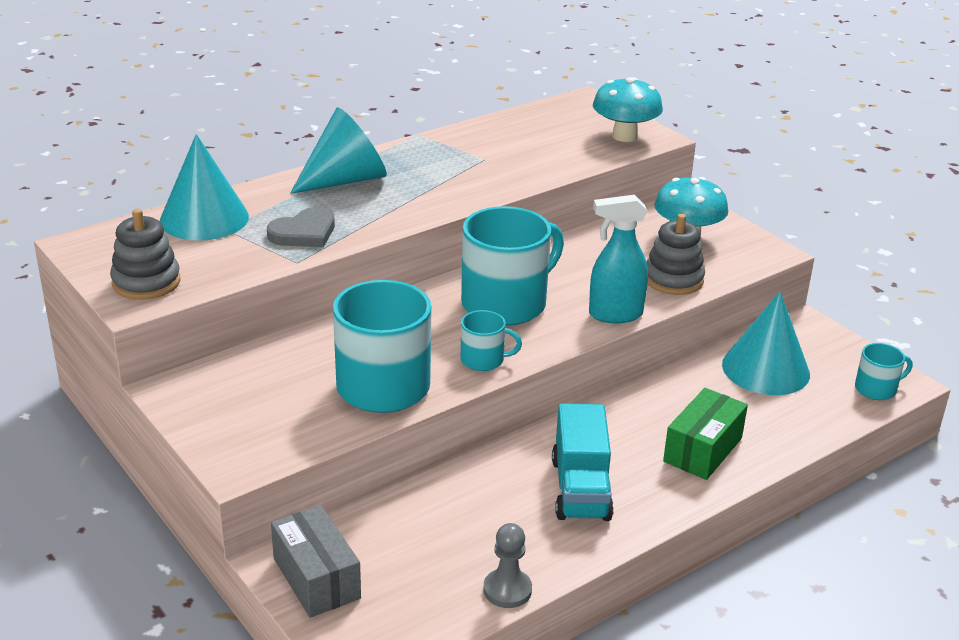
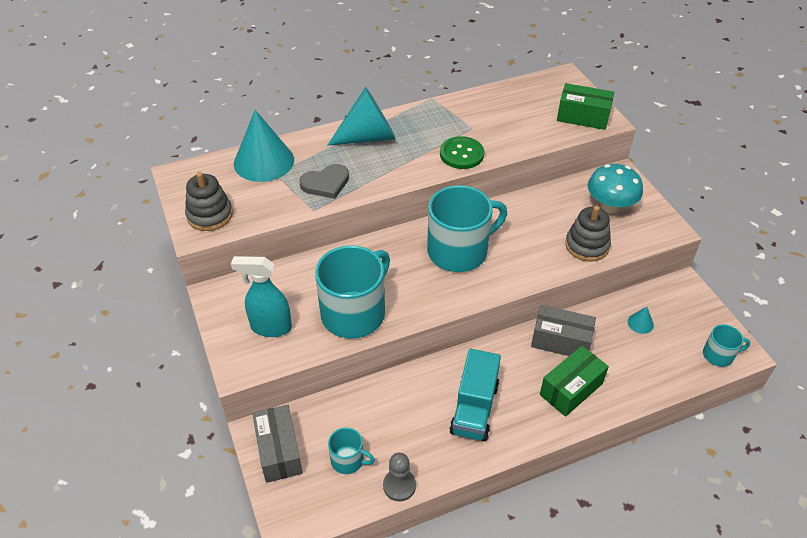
camera: 15 degrees right, 15 degrees up
turquoise mug [460,310,522,371] -> turquoise mug moved to [328,427,375,474]
turquoise spray bottle [589,195,648,323] -> turquoise spray bottle moved to [231,256,292,337]
turquoise mushroom [593,77,663,142] -> green box [557,83,614,130]
turquoise cone [722,292,810,395] -> turquoise cone [628,307,654,334], size x0.41
none -> green button [440,136,484,169]
none -> grey box [531,305,596,356]

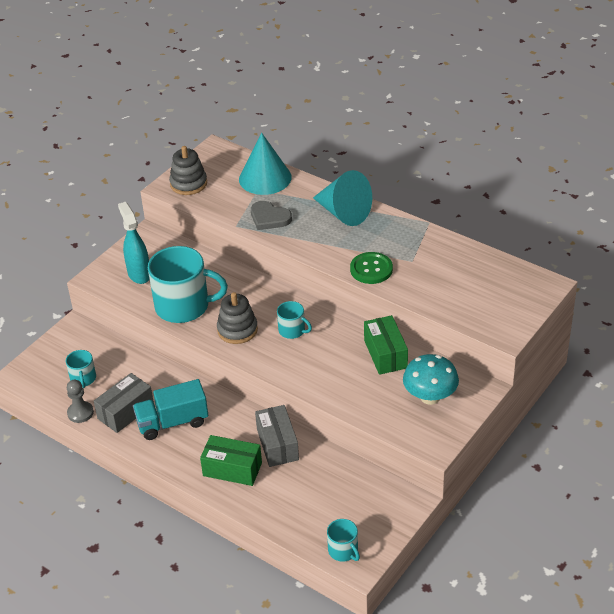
camera: 60 degrees right, 5 degrees down
grey box [252,405,303,483] -> grey box moved to [94,373,154,433]
turquoise mug [427,185,507,272] -> turquoise mug [277,301,312,339], size x0.48
green box [557,83,614,130] -> green box moved to [364,315,408,375]
grey stacking toy [565,206,611,262] -> grey stacking toy moved to [217,292,258,344]
turquoise cone [628,307,654,334] -> none

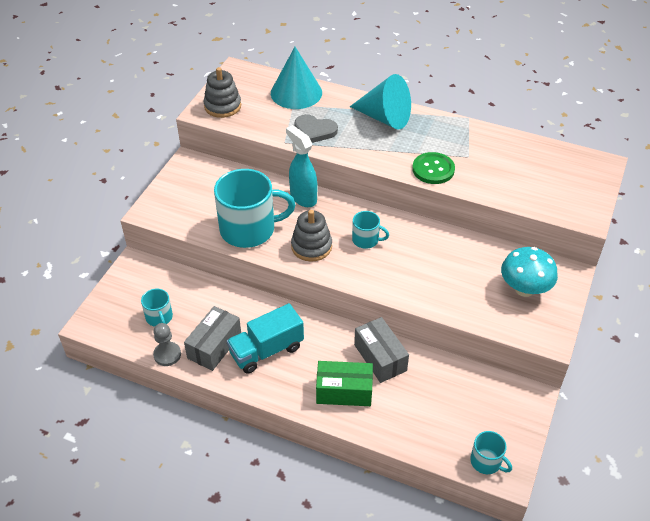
camera: 15 degrees left, 5 degrees up
turquoise spray bottle [118,202,150,284] -> turquoise spray bottle moved to [286,125,317,207]
green box [364,315,408,375] -> none

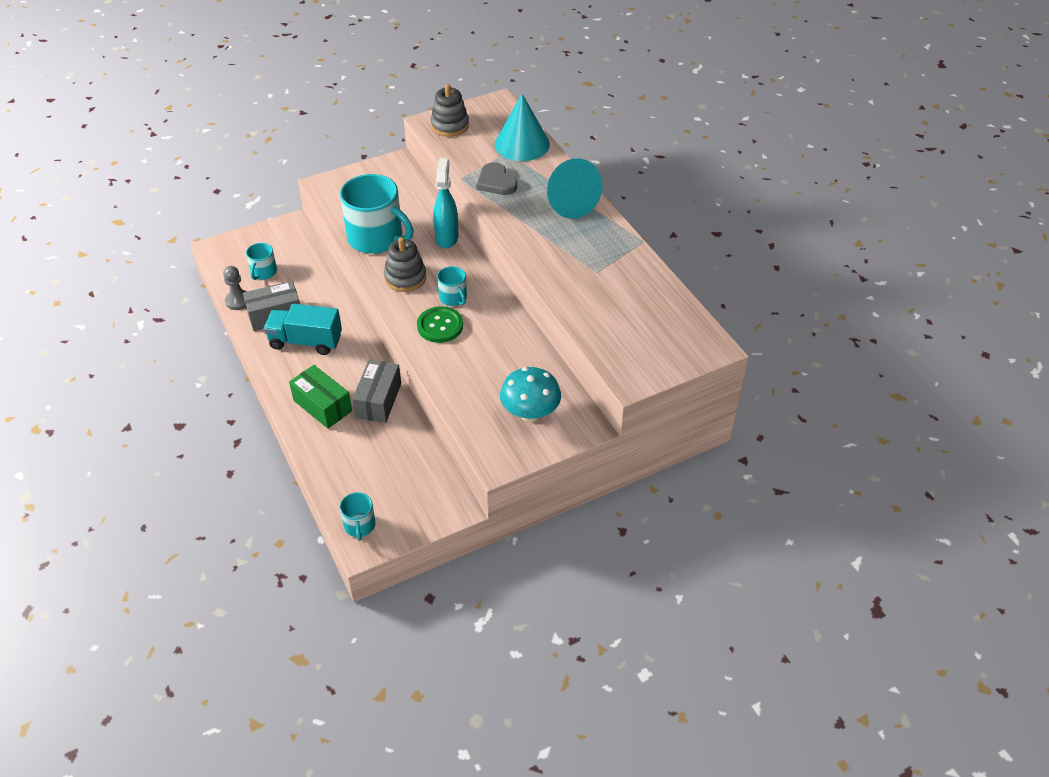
camera: 40 degrees right, 0 degrees up
green button [412,152,455,184] -> green button moved to [417,306,463,343]

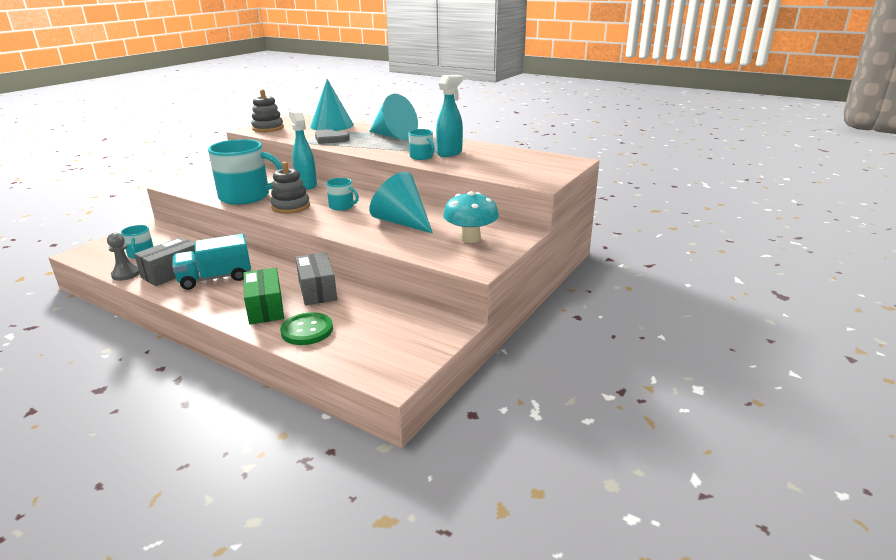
camera: 30 degrees left, 20 degrees down
green box [289,365,352,429] -> green box turned 60 degrees clockwise [244,268,284,325]
turquoise mug [340,492,376,541] -> turquoise mug moved to [409,129,435,160]
green button [417,306,463,343] -> green button moved to [280,312,333,345]
none -> turquoise cone [369,172,433,233]
none -> turquoise spray bottle [436,75,463,157]

